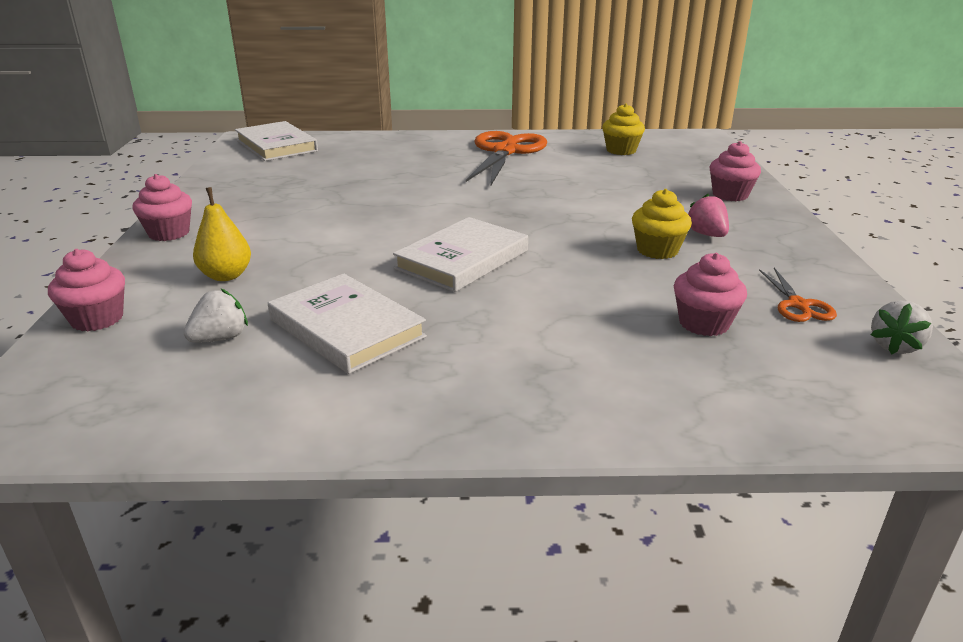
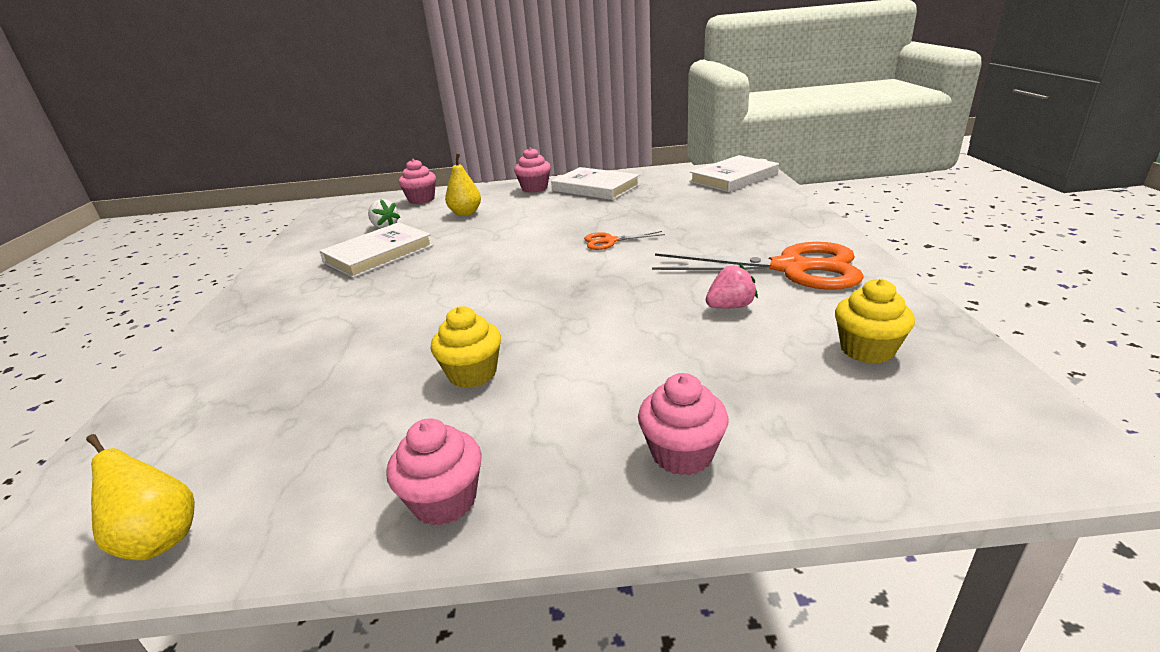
camera: 90 degrees right, 0 degrees up
white book [393,217,528,292] -> white book moved to [551,167,640,200]
pink cupcake [674,253,747,336] -> pink cupcake moved to [386,418,482,525]
pink strawberry [688,194,729,237] -> pink strawberry moved to [706,264,758,308]
orange scissors [759,268,837,322] -> orange scissors moved to [584,231,665,250]
white strawberry [871,300,933,355] -> yellow pear [86,434,195,560]

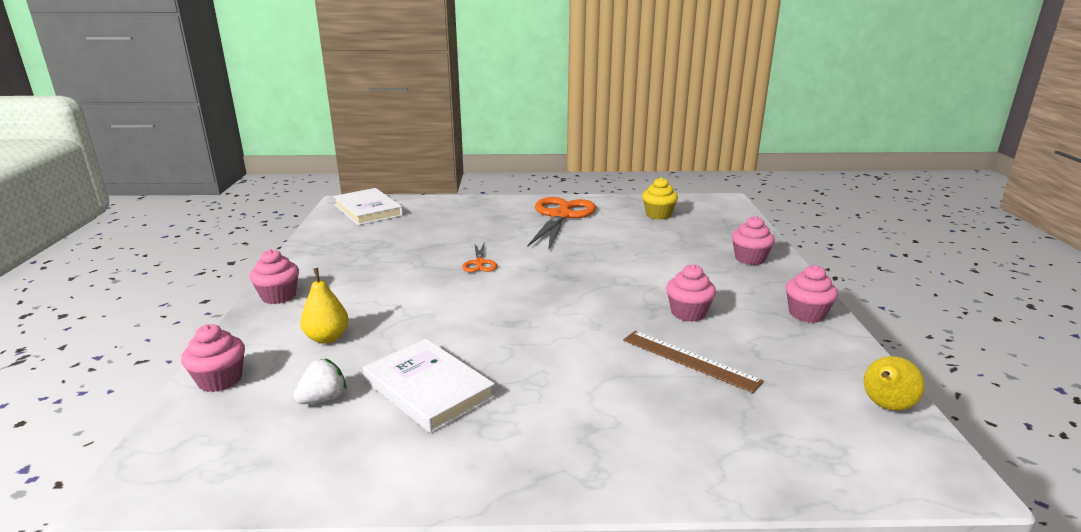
camera: 90 degrees left, 5 degrees down
yellow cupcake [431,306,501,388] -> pink cupcake [666,264,716,322]
white book [551,167,640,200] -> none
pink strawberry [706,264,758,308] -> none
none -> brown ruler [623,331,764,393]

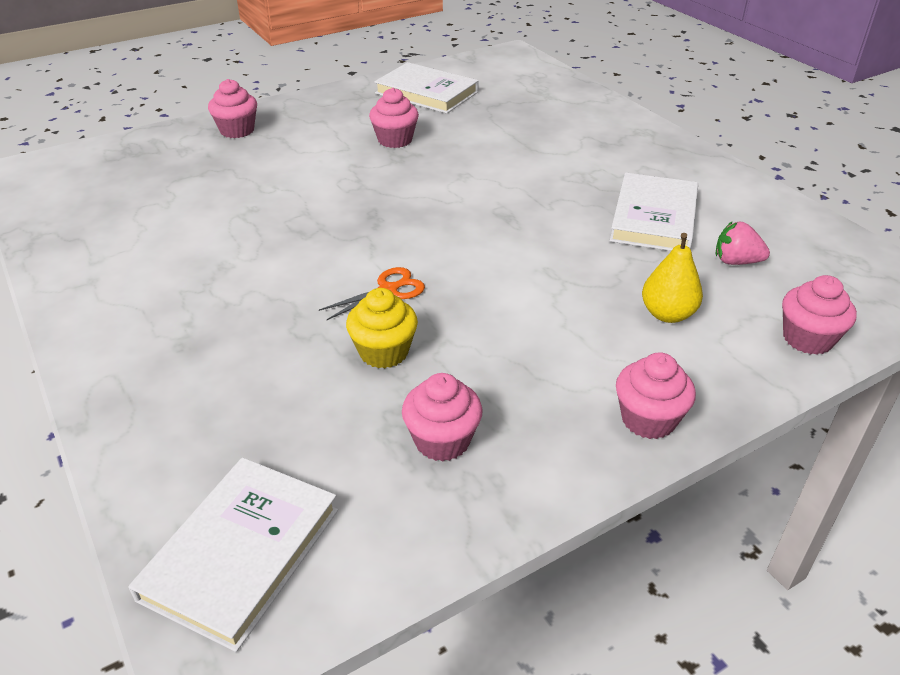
camera: 120 degrees left, 15 degrees up
white strawberry [293,359,347,404] -> pink strawberry [715,221,770,265]
orange scissors [528,197,596,251] -> none
brown ruler [623,331,764,393] -> none
yellow cupcake [642,177,678,220] -> yellow cupcake moved to [346,288,418,369]
pink cupcake [786,265,838,323] -> pink cupcake moved to [402,373,483,462]
yellow pear [864,356,925,411] -> none
none -> white book [374,62,479,113]

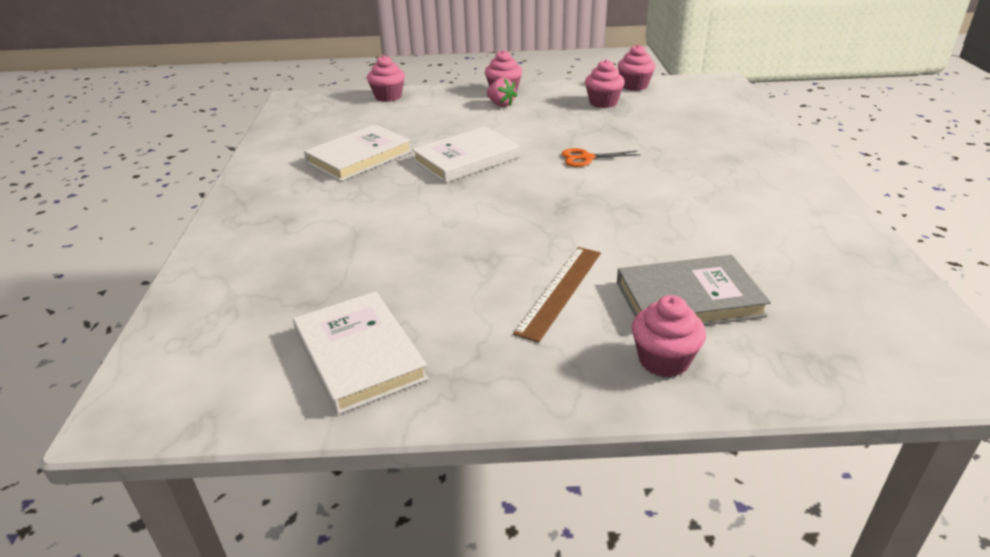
camera: 150 degrees left, 5 degrees down
white book [128,457,338,652] -> white book moved to [412,127,520,183]
yellow cupcake [346,288,418,369] -> none
pink cupcake [369,88,419,148] -> pink cupcake moved to [617,44,656,91]
yellow pear [642,233,703,323] -> none
pink strawberry [715,221,770,265] -> pink strawberry moved to [487,78,517,107]
none -> brown ruler [513,247,601,343]
none -> grey book [617,255,771,325]

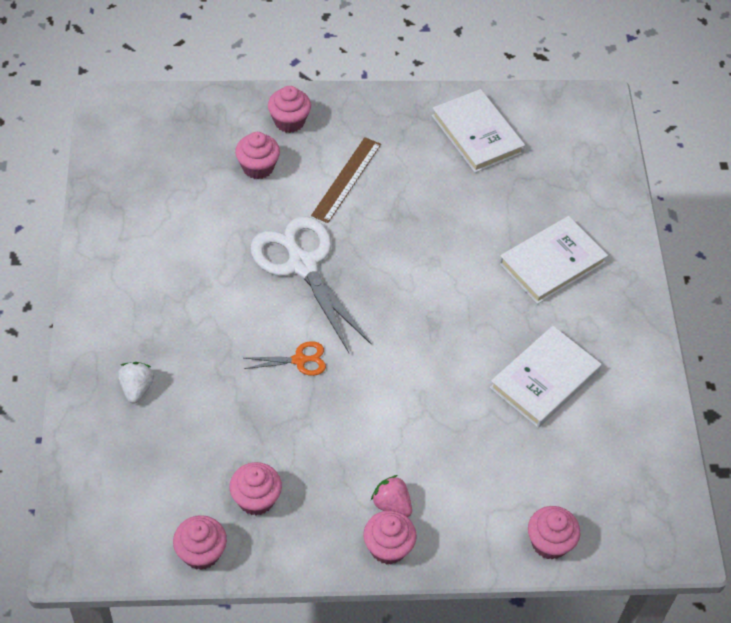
camera: 175 degrees right, 20 degrees up
white book [412,127,520,183] -> white book moved to [499,216,608,304]
grey book [617,255,771,325] -> pink cupcake [235,132,280,179]
none -> white strawberry [118,362,154,404]
none -> white scissors [250,216,372,353]

